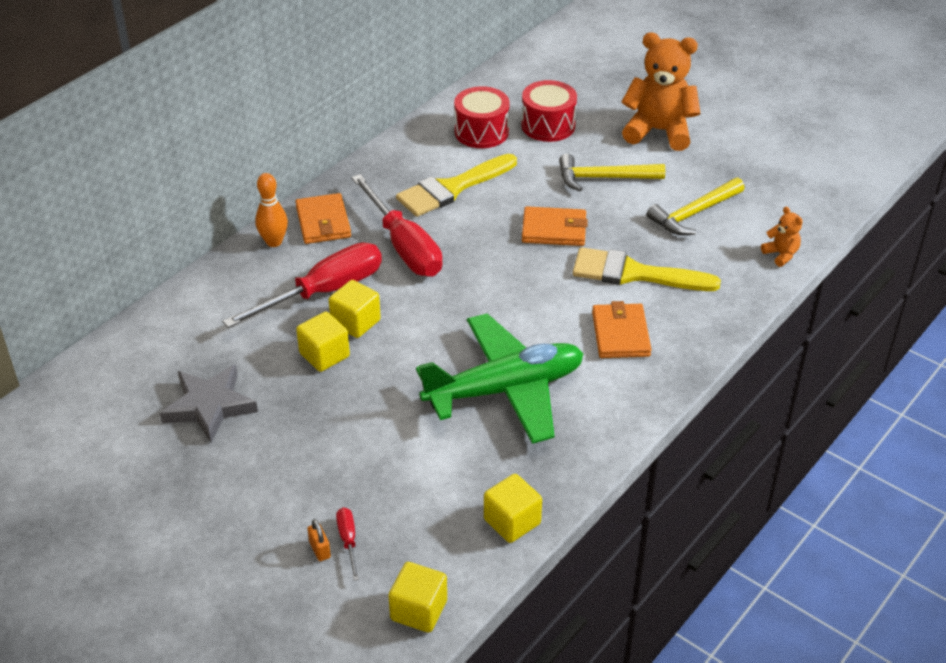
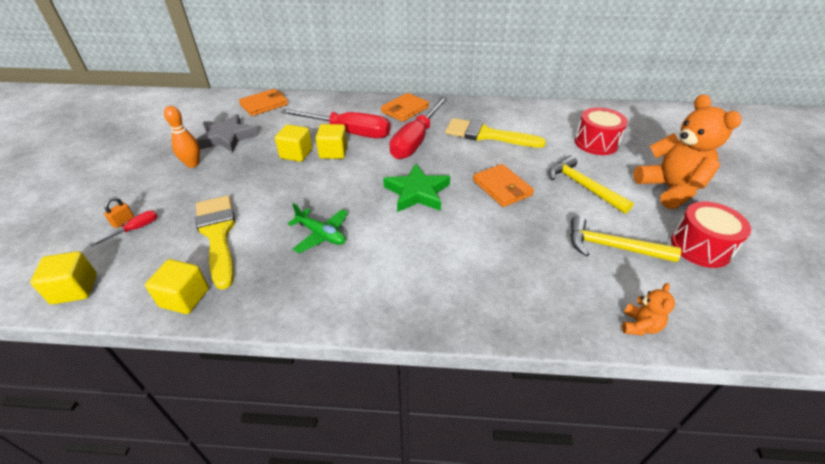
camera: 55 degrees right, 0 degrees up
orange bowling pin [255,173,288,247] -> orange bowling pin moved to [164,106,200,168]
green plane [416,313,584,444] -> green plane [287,203,348,253], size x0.48
red drum [454,86,510,148] -> red drum moved to [671,201,751,268]
yellow brush [573,247,721,291] -> yellow brush moved to [195,196,235,289]
orange wallet [592,301,652,358] -> orange wallet moved to [239,89,288,116]
none -> green star [383,164,450,212]

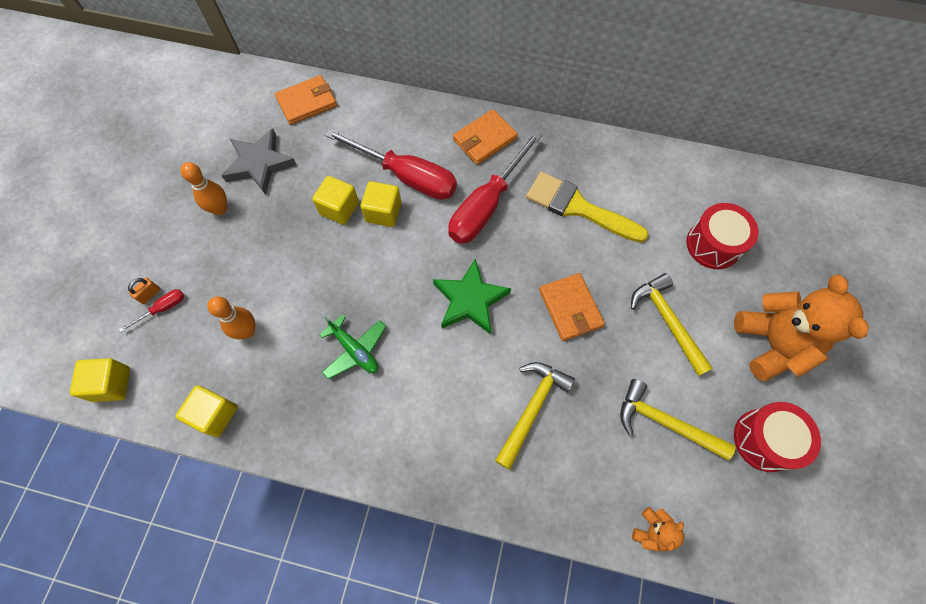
camera: 10 degrees right, 25 degrees up
yellow brush [195,196,235,289] -> orange bowling pin [207,296,255,339]
none -> yellow hammer [495,362,575,470]

